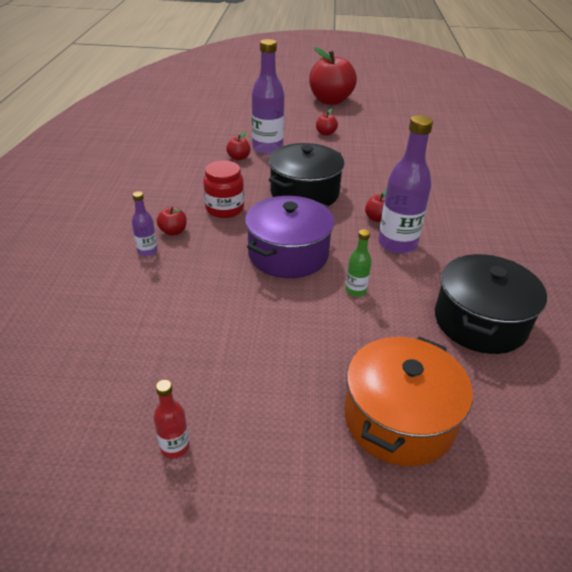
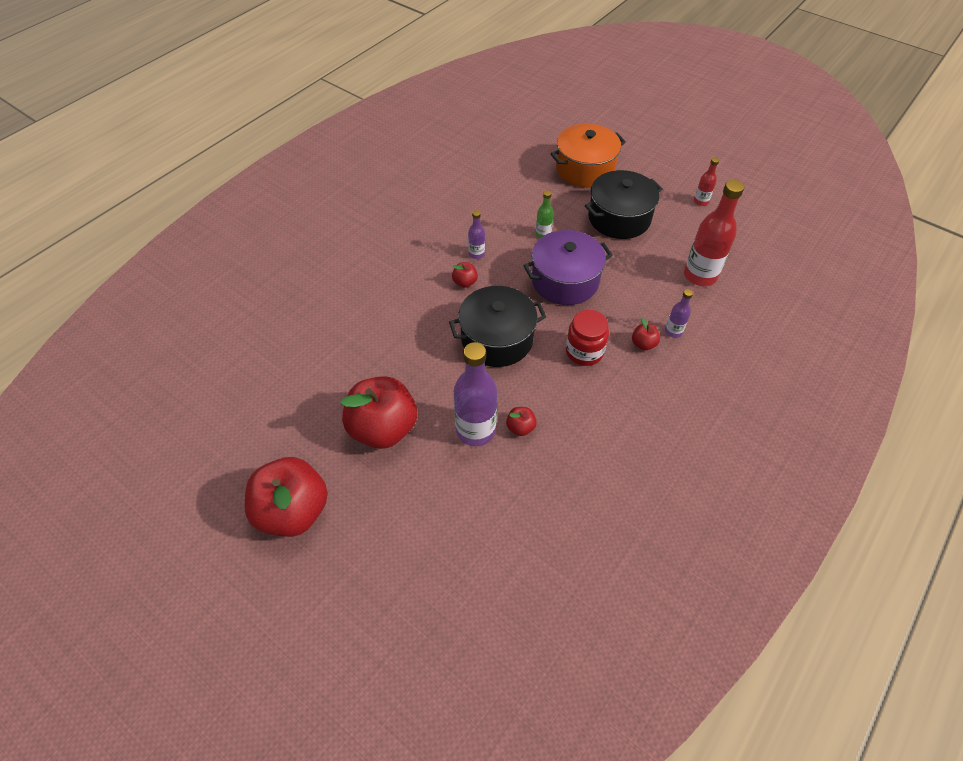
camera: 145 degrees left, 15 degrees up
red apple [316,108,338,136] -> red apple [340,376,417,449], size x2.40
purple bottle [378,115,433,254] -> purple bottle [468,210,485,259], size x0.49
black pot [435,254,547,354] -> black pot moved to [585,170,663,239]
none -> red bottle [684,180,744,286]

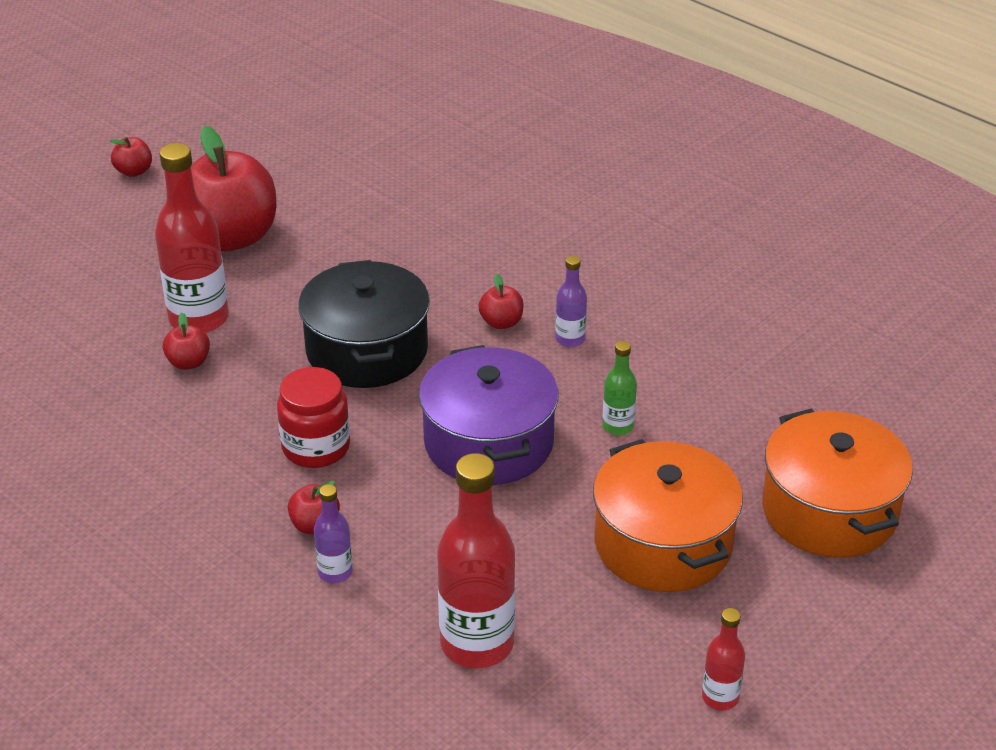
camera: 95 degrees right, 15 degrees down
red apple [245,457,328,537] -> red apple [110,137,152,177], size x0.42
purple bottle [454,342,497,446] -> red bottle [155,143,229,333]
black pot [585,170,663,239] -> orange pot [593,439,743,592]

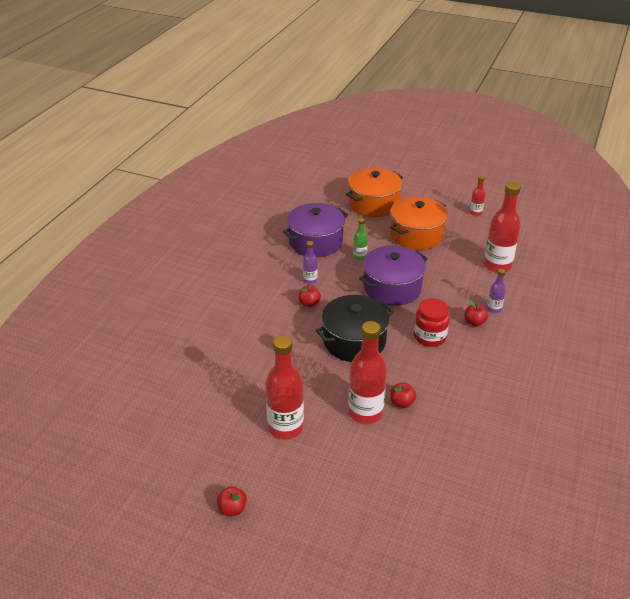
camera: 110 degrees left, 0 degrees up
red apple [191,126,276,251] -> red bottle [265,335,304,440]
none -> purple pot [283,203,348,257]

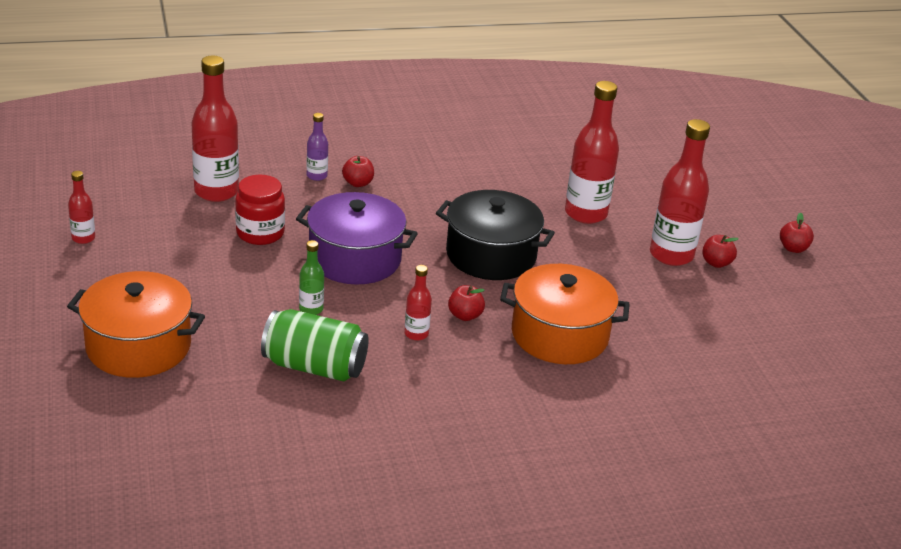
camera: 130 degrees left, 5 degrees down
purple pot [283,203,348,257] -> green can [261,309,369,381]
purple bottle [303,241,318,285] -> red bottle [404,265,432,341]
orange pot [390,196,448,250] -> orange pot moved to [500,264,630,364]
red apple [390,383,416,408] -> red apple moved to [702,235,739,268]
red jar [414,298,450,347] -> red jar moved to [235,175,285,245]

